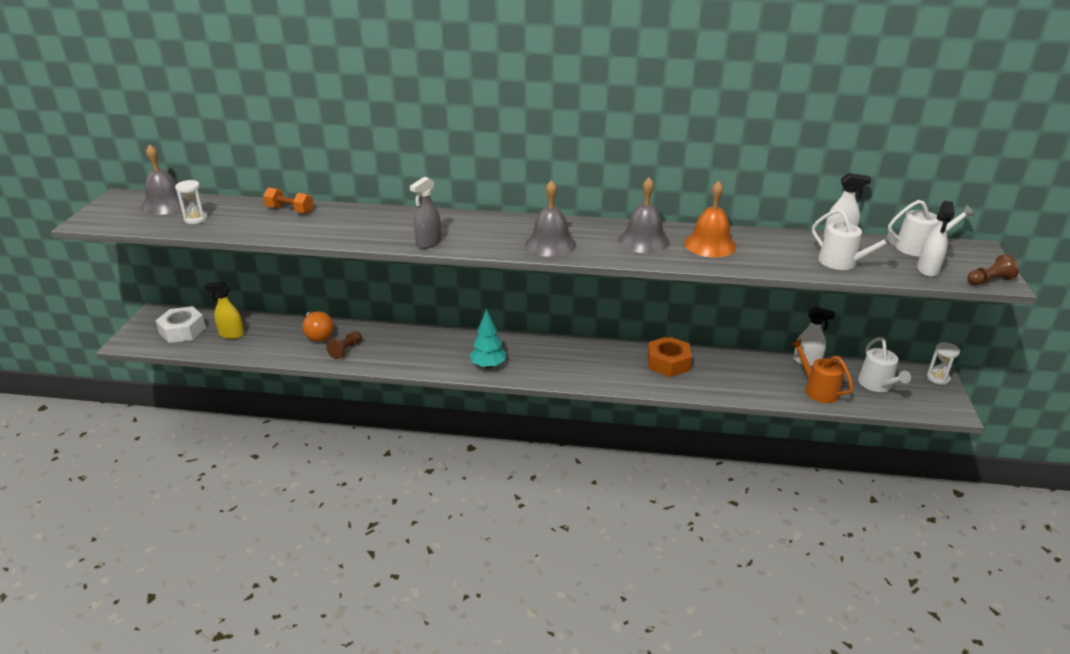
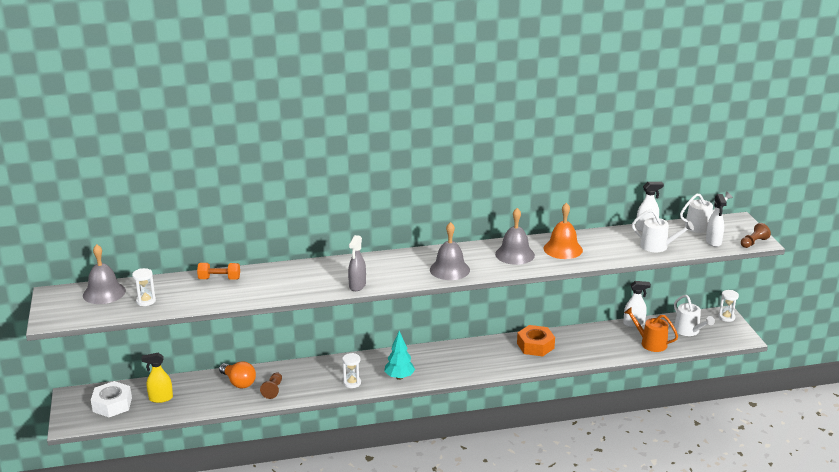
camera: 20 degrees left, 5 degrees down
none -> white hourglass [342,353,361,388]

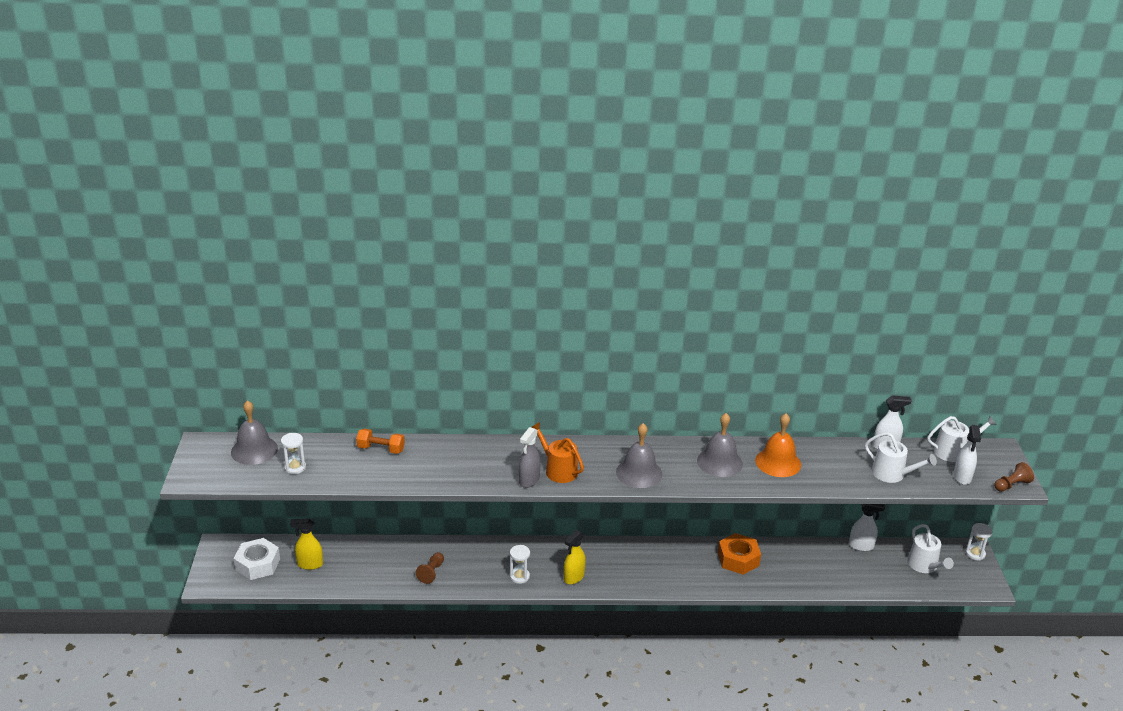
camera: 10 degrees right, 5 degrees up
orange light bulb [219,361,256,388] -> none
turquoise tree [384,331,415,380] -> yellow spray bottle [564,530,586,584]
orange watering can [624,307,678,352] -> orange watering can moved to [531,422,584,483]

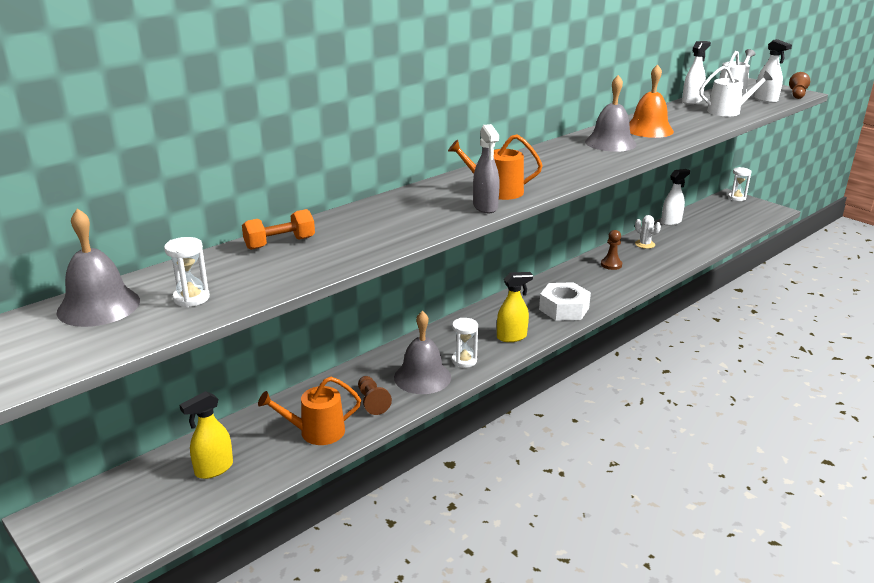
camera: 40 degrees left, 5 degrees down
white nut [234,538,280,580] -> white nut moved to [539,282,591,321]
yellow spray bottle [564,530,586,584] -> yellow spray bottle turned 105 degrees counterclockwise [497,272,533,342]
grey bell [616,423,663,488] -> grey bell moved to [394,311,451,394]
orange nut [718,533,761,575] -> brown pawn [601,230,622,270]
white watering can [907,524,954,573] -> none
none -> orange watering can [258,377,361,445]
none -> white cactus [635,215,661,249]

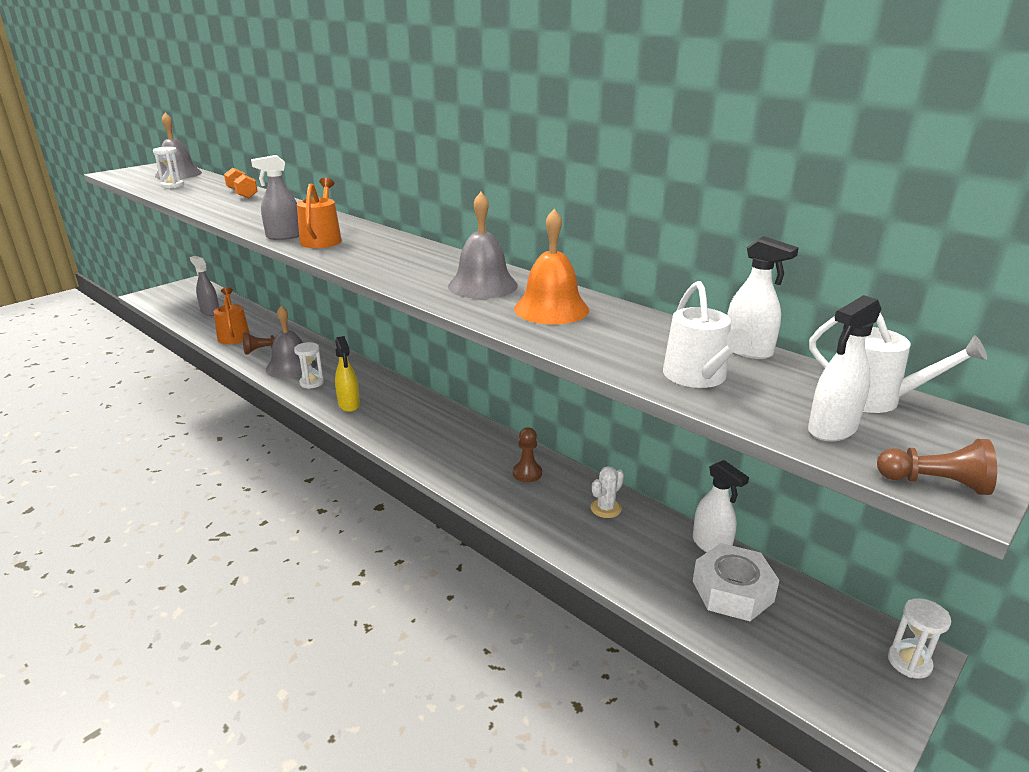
camera: 85 degrees right, 0 degrees up
yellow spray bottle [180,391,233,479] -> grey spray bottle [190,256,219,316]
white nut [539,282,591,321] -> white nut moved to [693,543,779,621]

